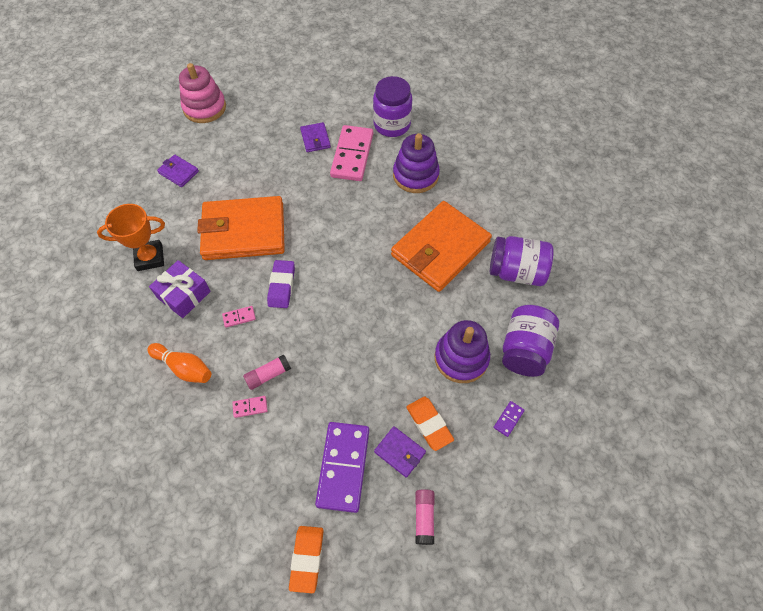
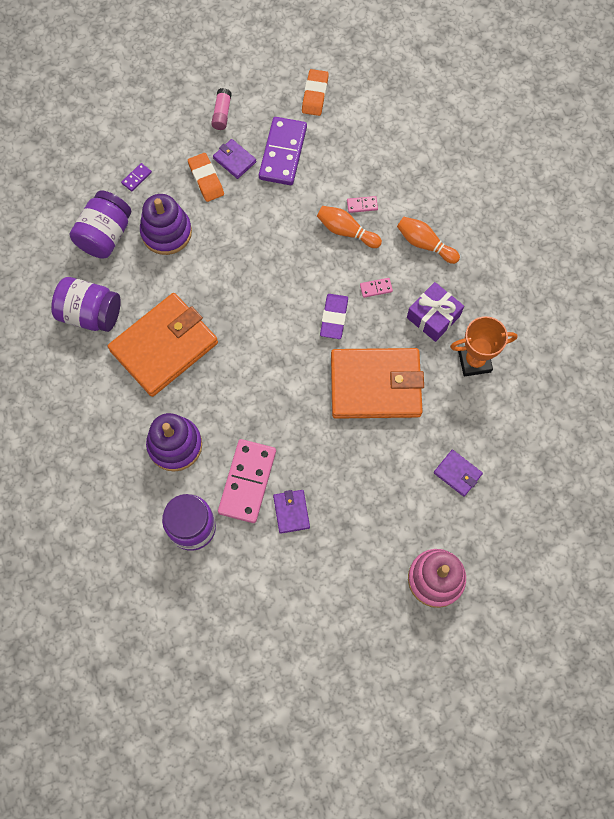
camera: 175 degrees left, 10 degrees up
pink glue stick [243,354,291,390] -> orange bowling pin [317,206,382,248]

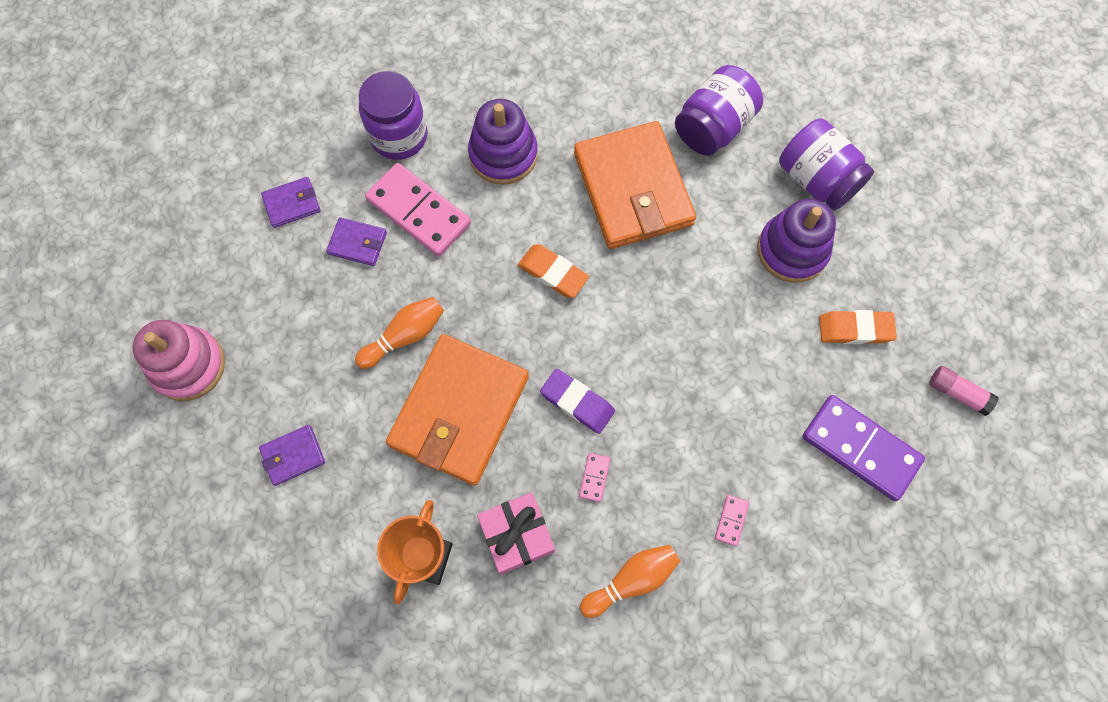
camera: 115 degrees right, 0 degrees up
purple domino [121,163,152,192] -> none
purple wallet [213,139,256,179] -> purple wallet moved to [261,177,320,228]
orange eraser [302,69,329,116] -> orange eraser moved to [518,245,589,298]
orange bowling pin [317,206,382,248] -> orange bowling pin moved to [355,297,444,369]
purple gift [407,282,464,342] -> pink gift [477,492,555,575]

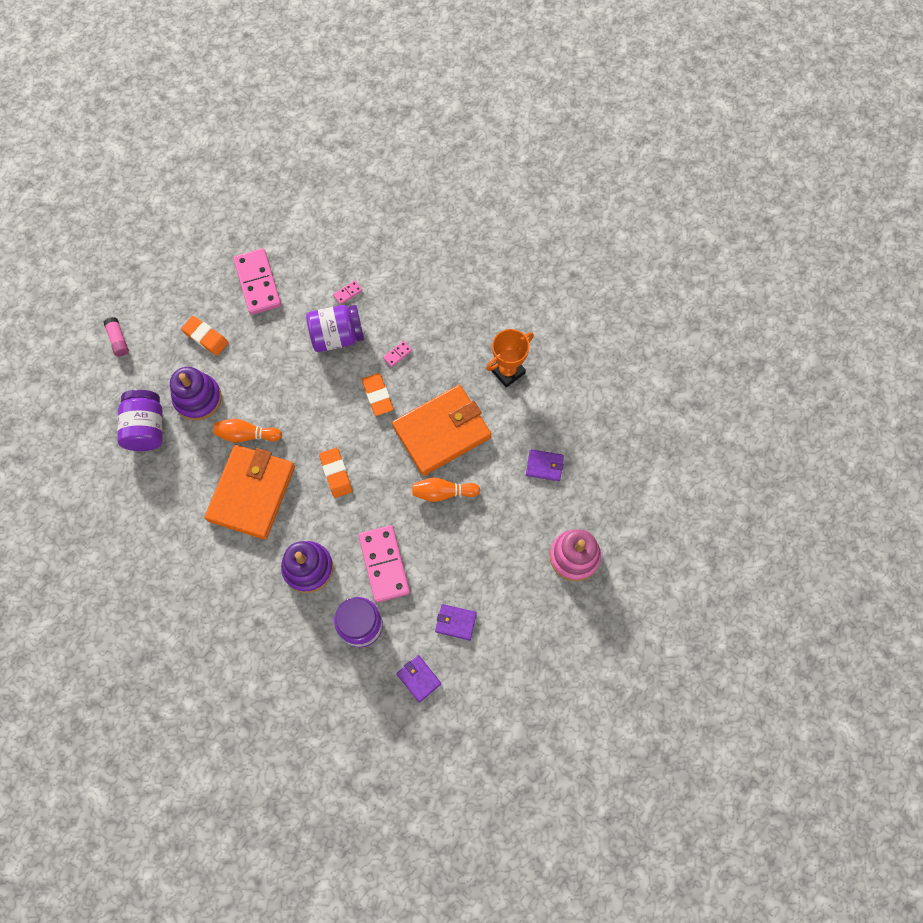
camera: 145 degrees left, 0 degrees up
purple wallet [326,217,387,266] -> purple wallet moved to [396,655,441,703]
pink gift [477,492,555,575] -> none
purple eraser [540,369,615,434] -> orange eraser [362,373,393,416]
orange bowling pin [580,545,680,618] -> orange bowling pin moved to [213,419,282,443]
purple jar [675,65,763,156] -> purple jar moved to [306,305,364,352]
purple domino [802,395,925,501] -> pink domino [233,248,281,315]
pink glue stick [929,366,998,416] -> pink glue stick moved to [104,317,129,357]

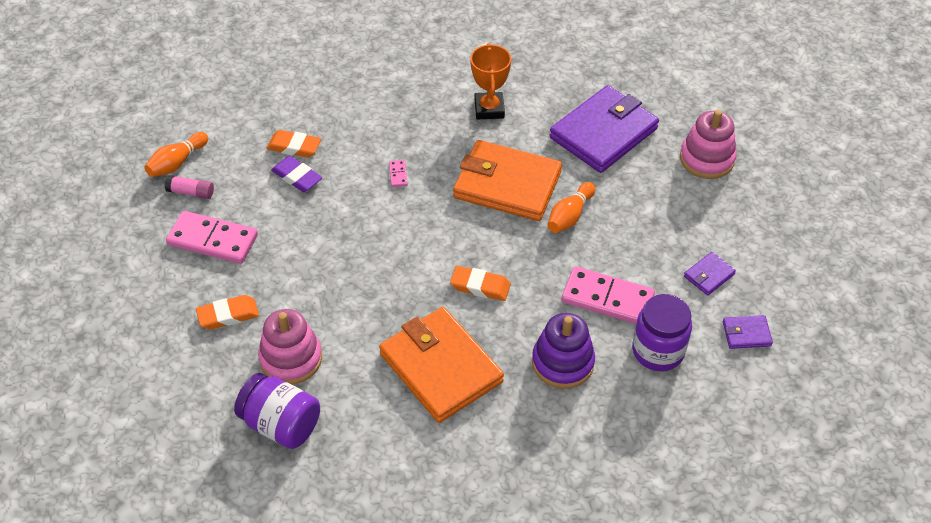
camera: 55 degrees left, 20 degrees down
pink glue stick [104,317,129,357] -> pink glue stick moved to [165,175,214,199]
purple stacking toy [170,367,222,421] -> pink stacking toy [258,309,322,384]
orange bowling pin [213,419,282,443] -> orange bowling pin moved to [144,132,208,177]
purple jar [306,305,364,352] -> none
pink domino [333,280,363,305] -> purple eraser [271,156,322,192]
orange eraser [362,373,393,416] -> orange eraser moved to [266,130,321,158]
orange wallet [392,385,491,476] -> orange wallet turned 75 degrees counterclockwise [453,140,562,221]
purple wallet [526,449,564,481] -> purple wallet [550,85,659,173], size x2.34

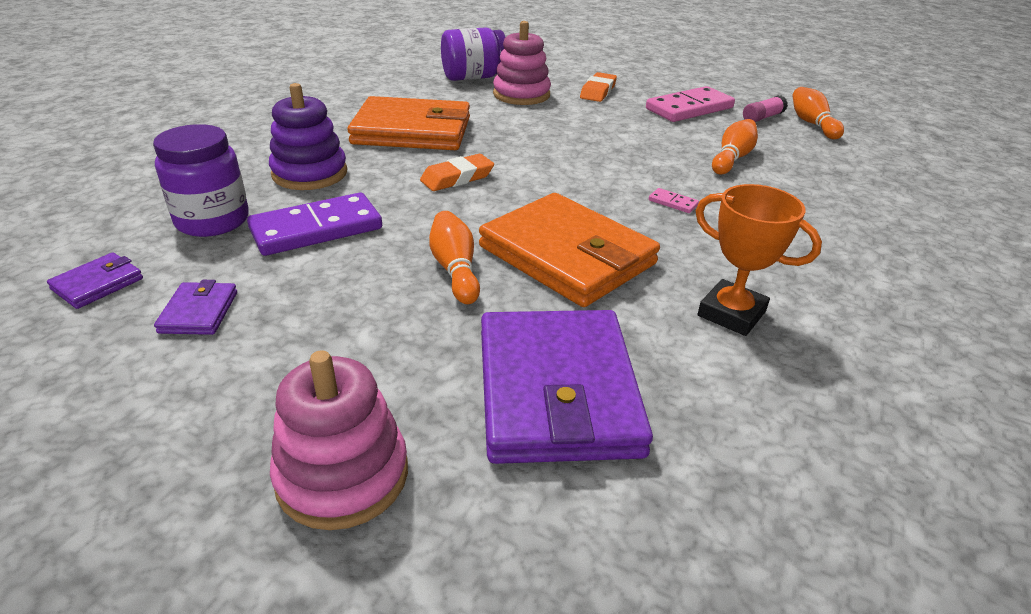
camera: 130 degrees right, 15 degrees down
orange eraser [266,130,321,158] -> none
purple eraser [271,156,322,192] -> orange bowling pin [712,119,758,175]
orange wallet [453,140,562,221] -> orange wallet turned 75 degrees clockwise [479,193,660,307]
pink domino [562,266,655,324] -> purple domino [247,192,382,256]

